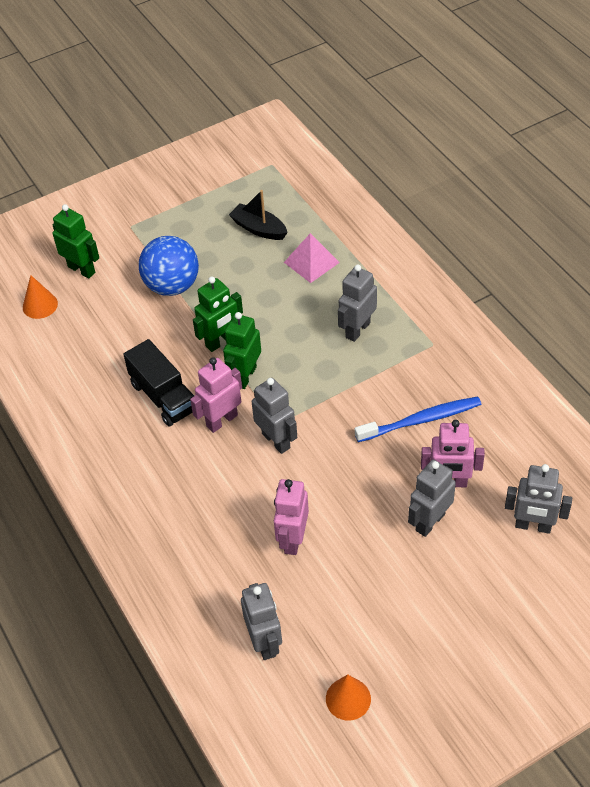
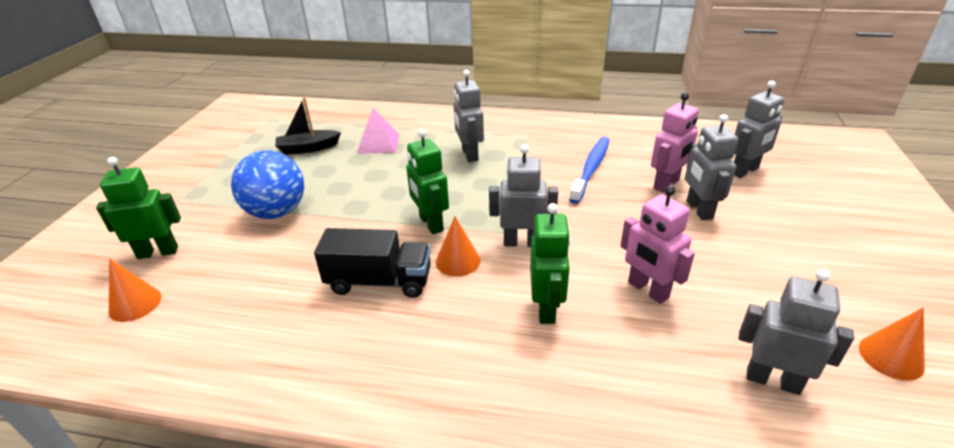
camera: 50 degrees left, 15 degrees down
pink robot [190,357,242,433] -> orange cone [436,216,480,277]
green robot [193,277,243,352] -> green robot moved to [530,203,571,324]

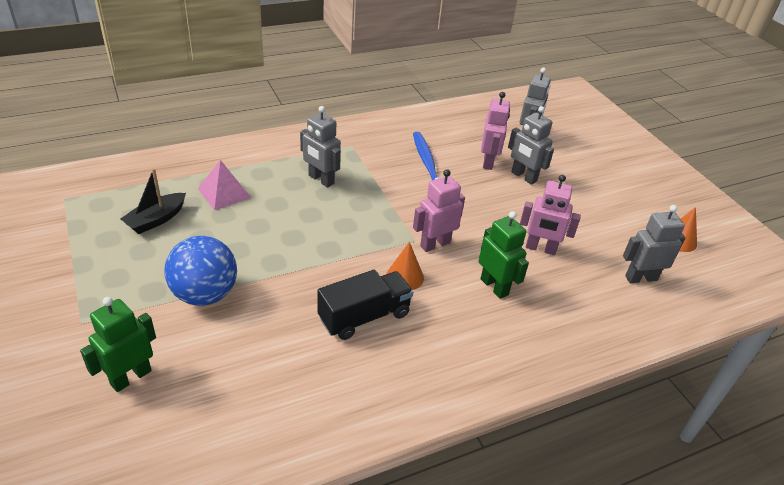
camera: 40 degrees left, 5 degrees up
orange cone [109,258,162,322] -> none
green robot [406,129,449,234] -> none
grey robot [489,145,558,247] -> pink robot [413,169,465,252]

